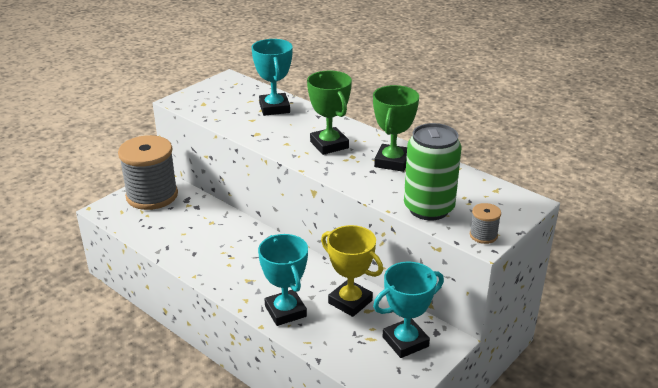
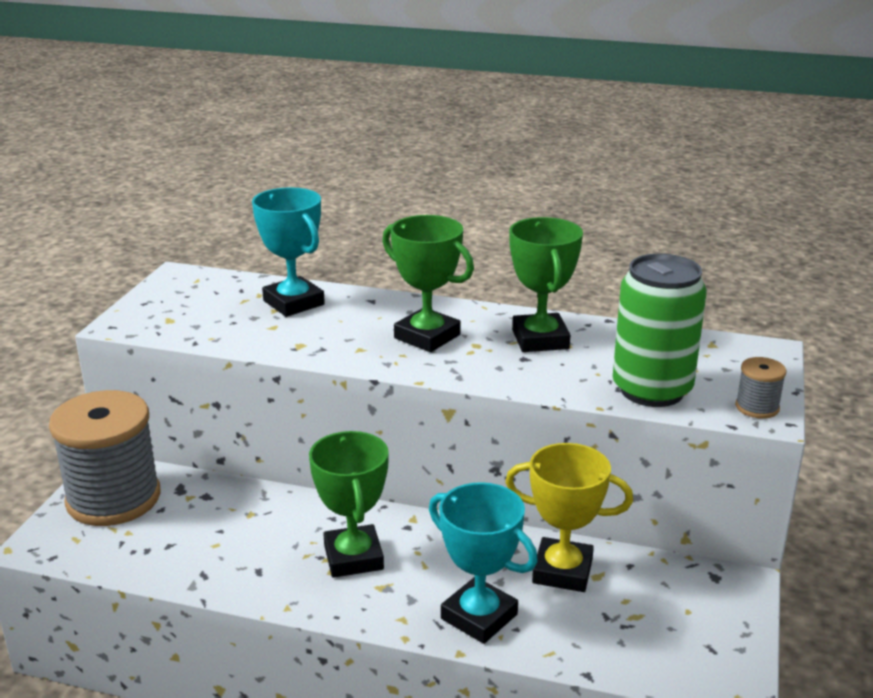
camera: 25 degrees left, 5 degrees down
turquoise trophy [373,262,444,358] -> none
none -> green trophy [309,431,389,578]

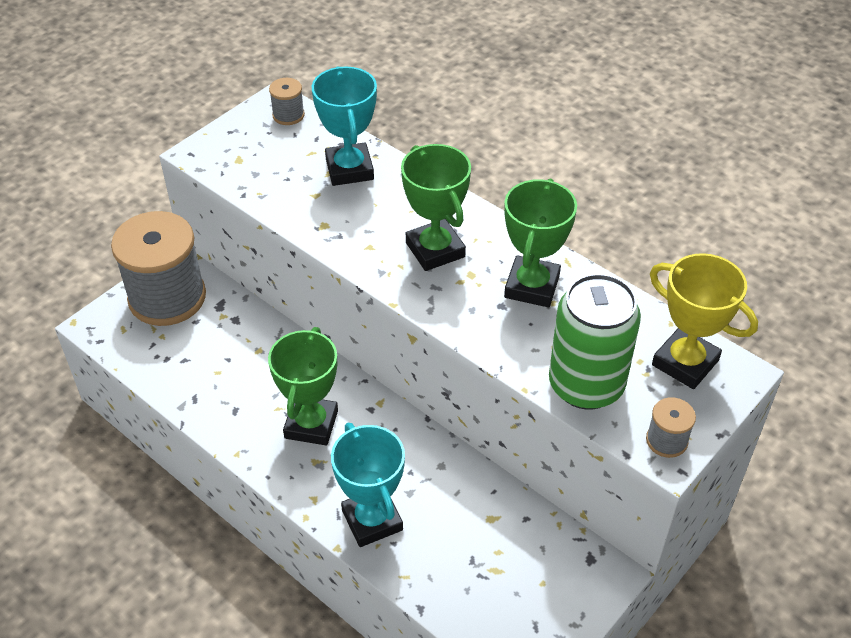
camera: 25 degrees right, 20 degrees up
yellow trophy [505,443,633,592] -> yellow trophy moved to [650,253,758,389]
none -> grey spool [269,78,305,125]

